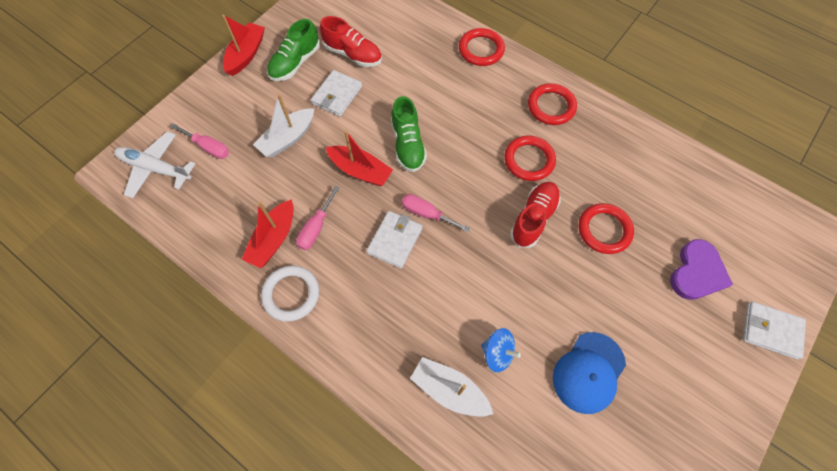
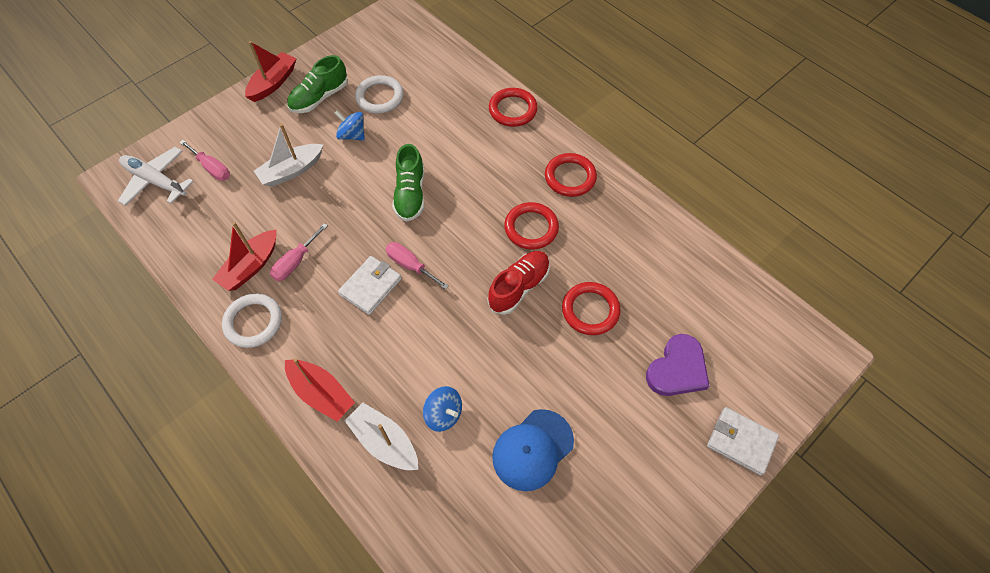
camera: 10 degrees right, 5 degrees down
white wallet [311,70,362,116] -> blue spinning top [334,111,365,141]
red shoe [320,16,382,67] -> white ring [355,75,404,114]
red boat [326,130,393,186] -> red boat moved to [285,358,355,421]

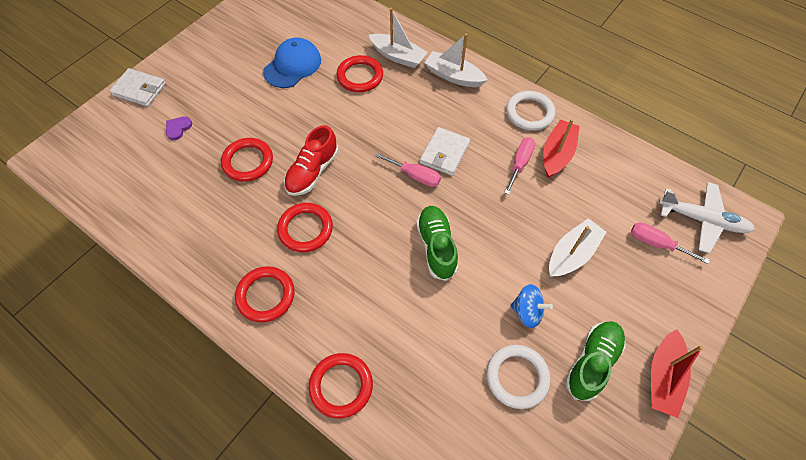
camera: 170 degrees right, 0 degrees up
red boat [285,358,355,421] -> white boat [425,34,488,87]
blue spinning top [423,386,462,432] -> red ring [337,55,383,92]
purple heart [646,334,710,396] -> purple heart [166,116,192,140], size x0.51

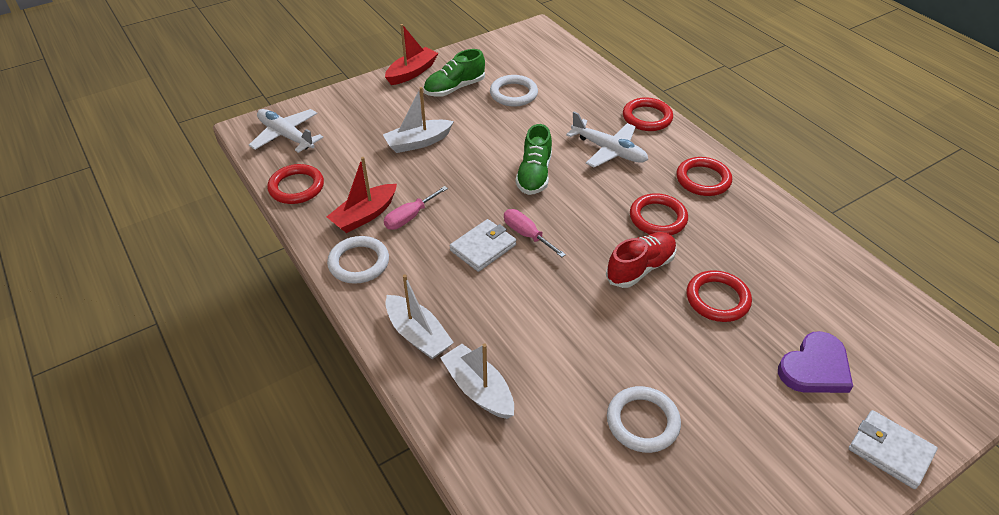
camera: 160 degrees left, 15 degrees down
purple heart [166,116,192,140] -> purple heart [778,331,853,393], size x1.97
blue cap [263,37,321,88] -> white ring [607,386,681,453]
red ring [337,55,383,92] -> red ring moved to [267,164,324,204]
blue spinning top [510,284,553,328] -> none
pink screwdriver [631,222,710,264] -> none
none -> white plane [566,112,648,168]

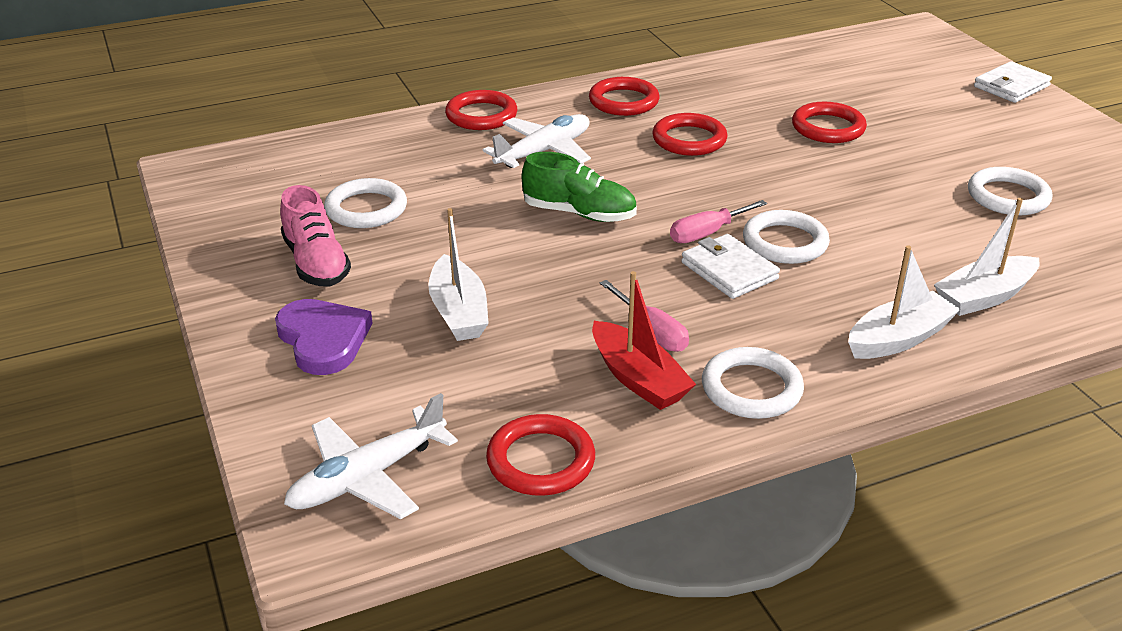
camera: 80 degrees left, 10 degrees down
red boat [385,24,438,85] -> none
green shoe [424,49,485,97] -> pink shoe [280,185,351,286]
red shoe [606,232,676,288] -> none
purple heart [778,331,853,393] -> purple heart moved to [275,299,373,375]
none -> white ring [743,210,830,264]

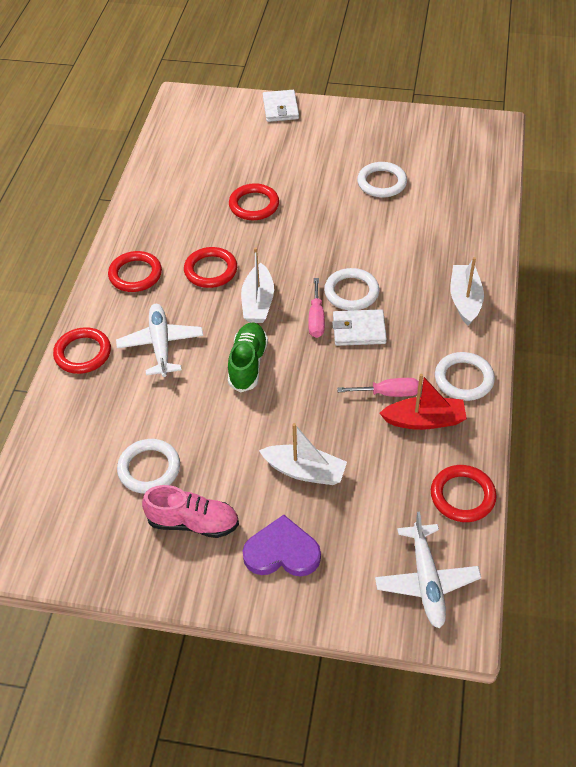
camera: 55 degrees left, 15 degrees up
green shoe [522,152,637,222] -> green shoe turned 45 degrees counterclockwise [228,323,268,392]
white boat [934,198,1040,316] -> white boat moved to [241,247,274,323]

